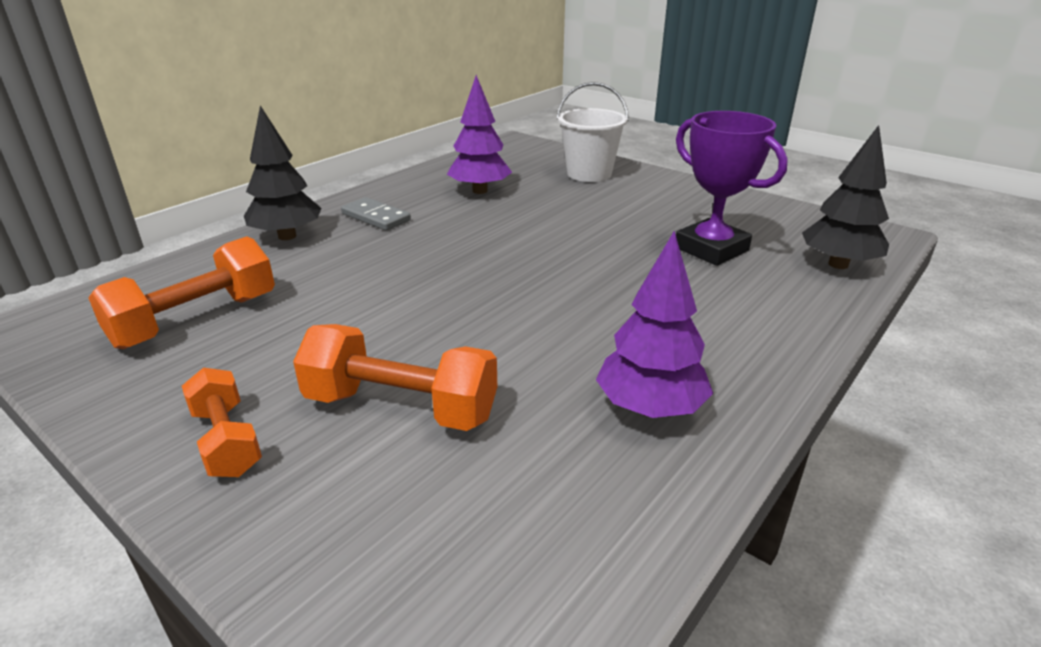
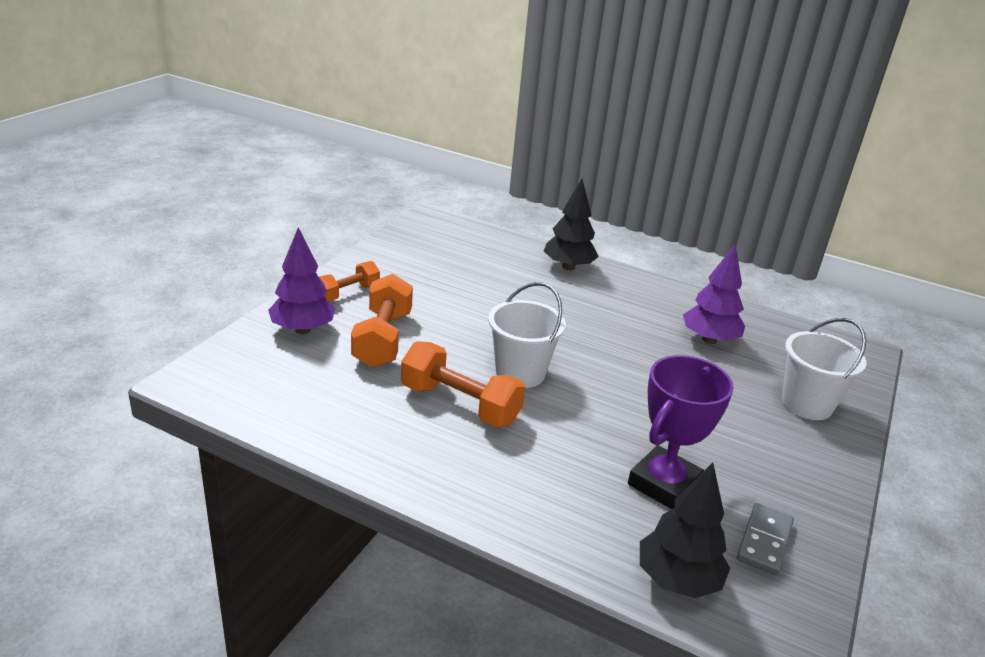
camera: 75 degrees right, 0 degrees up
orange dumbbell [88,236,275,349] -> orange dumbbell moved to [401,341,525,427]
grey domino [341,197,411,231] -> grey domino moved to [737,503,794,576]
purple tree [596,231,713,418] -> purple tree moved to [268,227,335,334]
none -> white bucket [488,282,566,388]

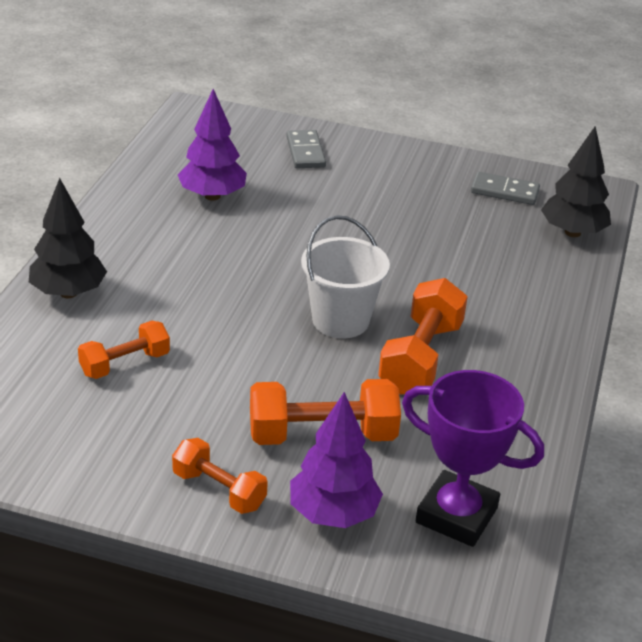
camera: 100 degrees left, 5 degrees up
purple trophy [628,355,734,509] -> purple trophy moved to [402,370,544,547]
white bucket [782,318,866,420] -> grey domino [286,130,326,168]
none -> orange dumbbell [78,321,170,379]

